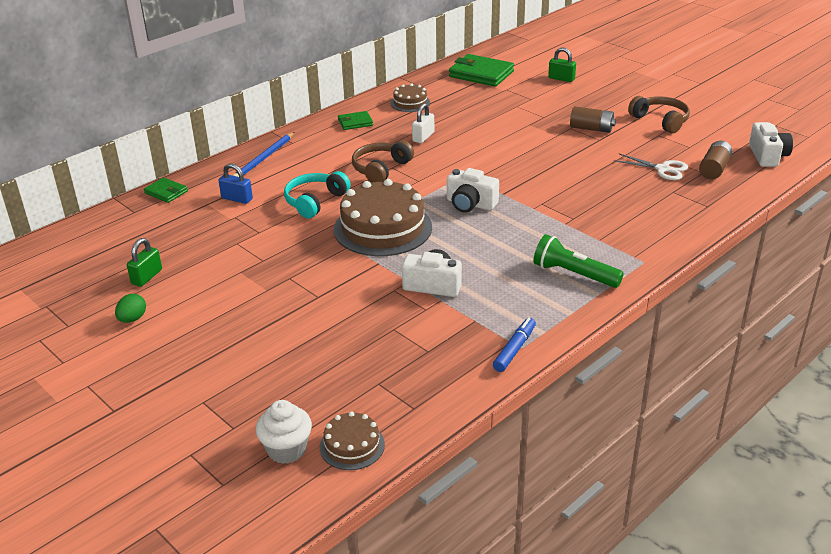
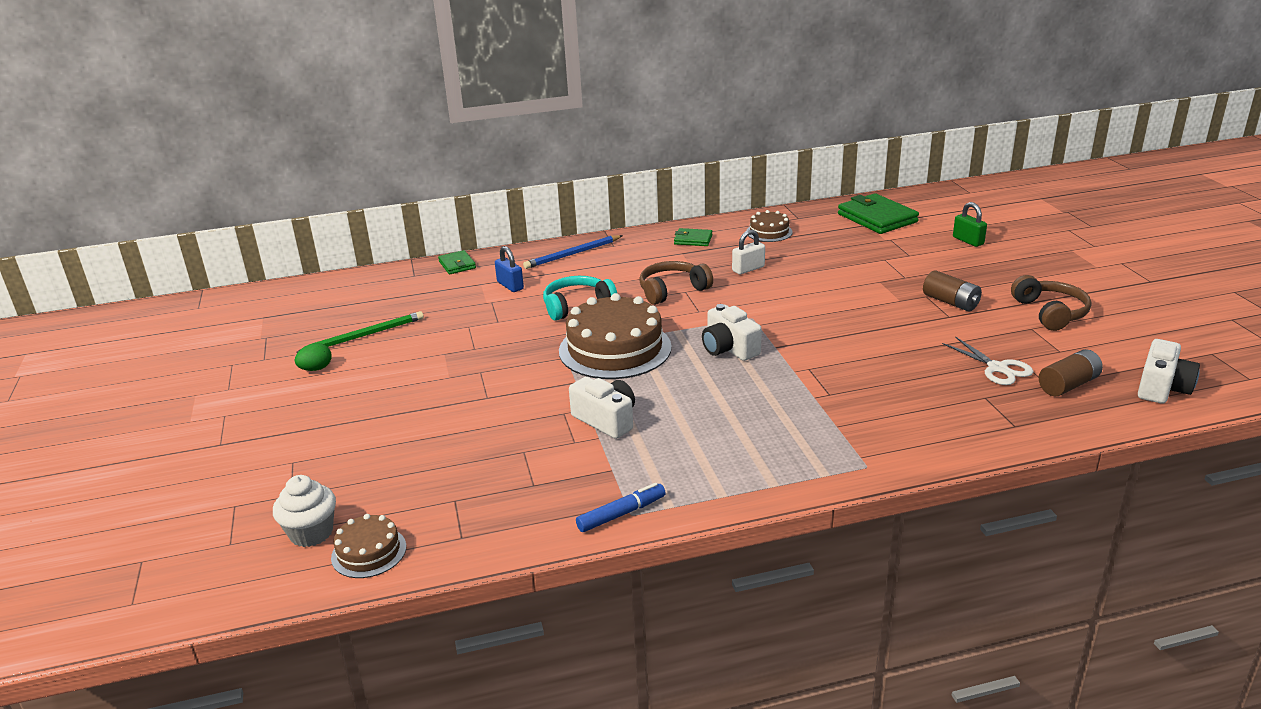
camera: 30 degrees right, 5 degrees down
green padlock [127,238,162,287] -> green pencil [297,311,424,352]
green flashlight [534,234,624,288] -> none

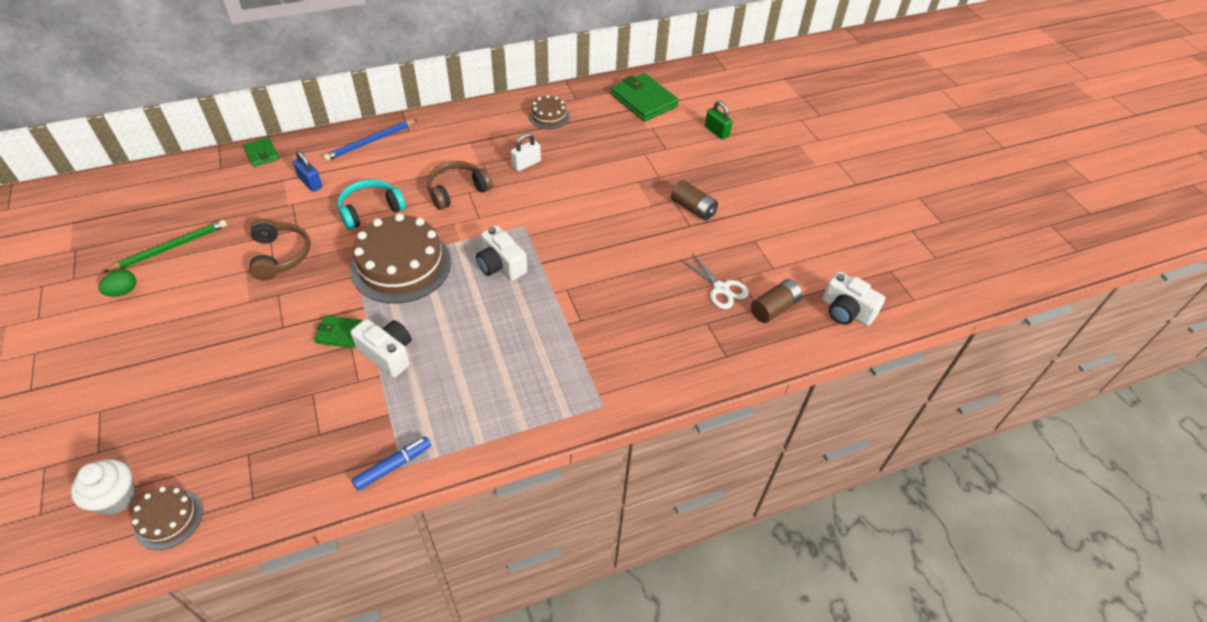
camera: 10 degrees left, 20 degrees up
green wallet [674,228,713,246] -> green wallet moved to [314,315,363,348]
brown headphones [1011,275,1092,331] -> brown headphones moved to [250,219,311,281]
white camera [1138,339,1200,403] -> white camera turned 105 degrees clockwise [823,272,885,326]

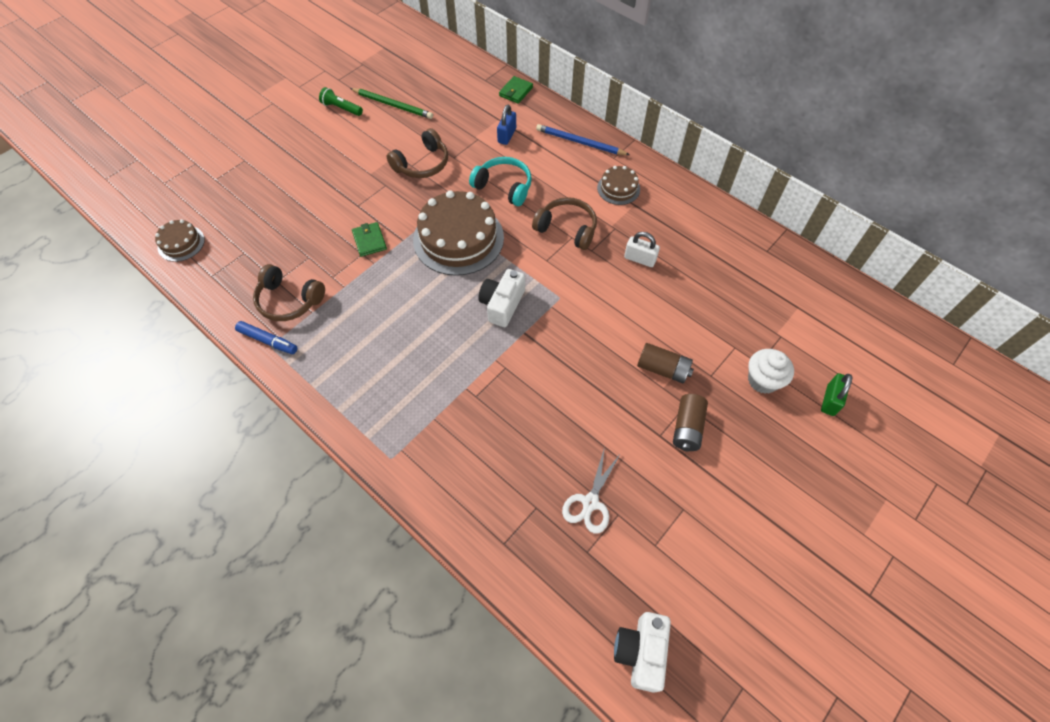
camera: 65 degrees right, 10 degrees up
white cupcake [71,459,136,515] -> white cupcake moved to [748,349,794,394]
green egg [99,270,136,297] -> green flashlight [319,87,363,116]
white camera [350,319,412,377] -> none
brown cake [529,95,569,129] -> brown cake moved to [597,166,640,205]
green wallet [611,73,679,121] -> none
brown battery [751,279,802,323] -> brown battery moved to [637,343,694,383]
none -> brown headphones [253,264,325,321]

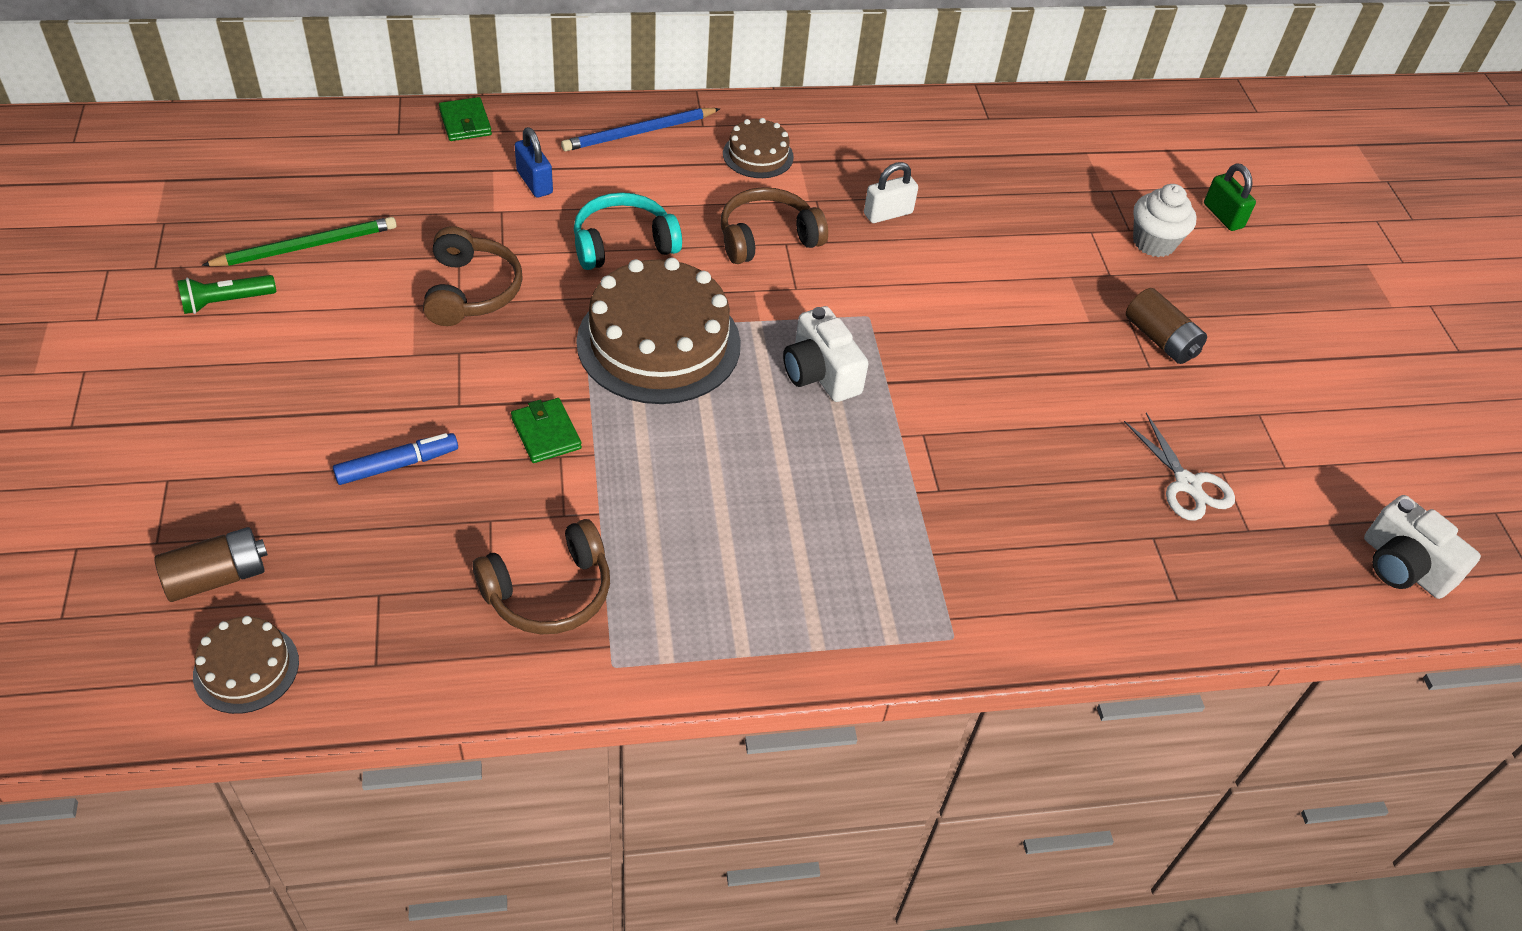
camera: 55 degrees left, 10 degrees down
blue marker [235,321,297,354] -> blue marker moved to [333,433,458,485]
green wallet [352,222,387,257] -> green wallet turned 45 degrees clockwise [511,398,582,463]
brown battery [637,343,694,383] -> brown battery moved to [154,527,268,602]

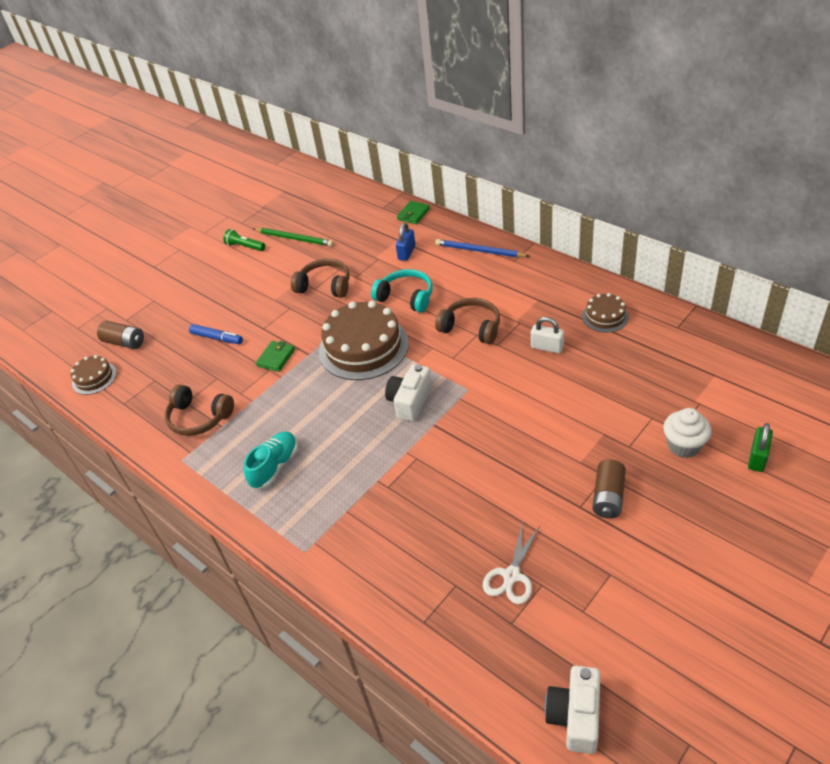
camera: 60 degrees right, 5 degrees down
brown headphones [423,226,523,326] -> brown headphones turned 120 degrees counterclockwise [291,259,350,298]
brown cake [723,118,794,178] -> brown cake moved to [582,293,629,332]
none -> turquoise shoe [244,432,298,489]

